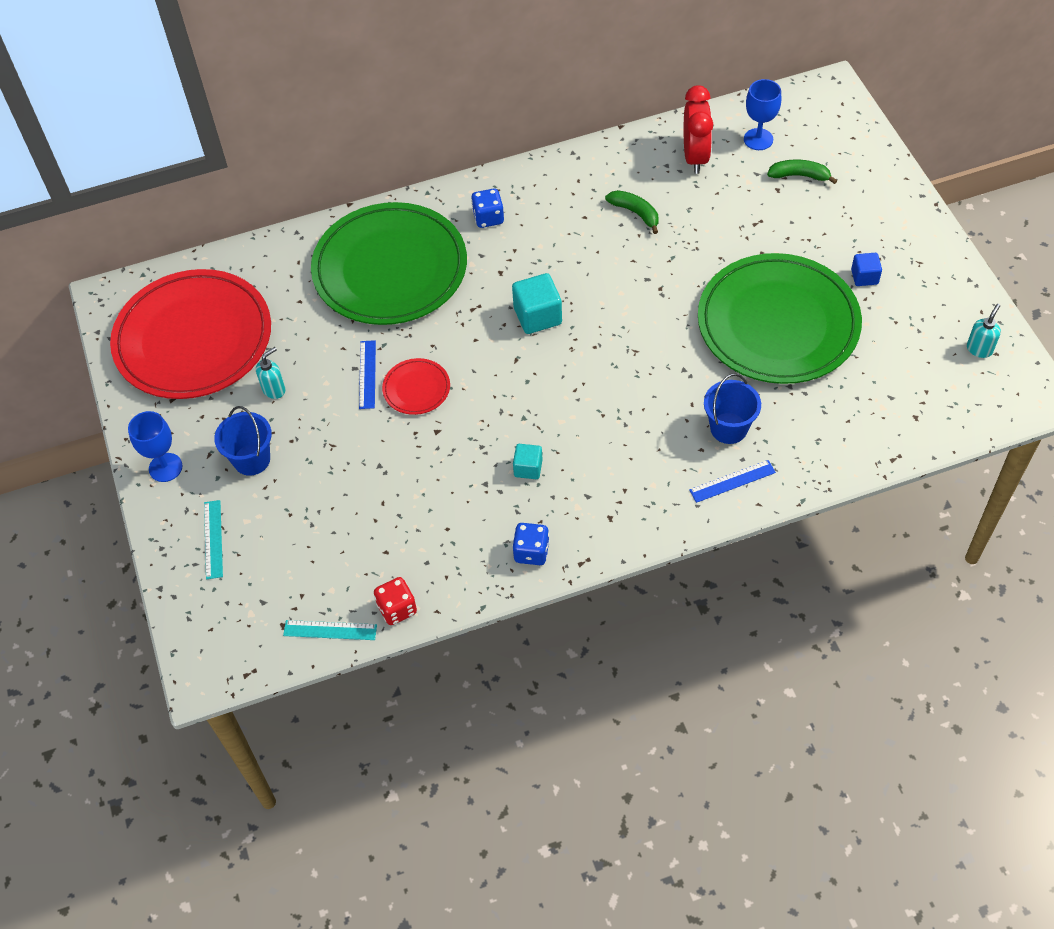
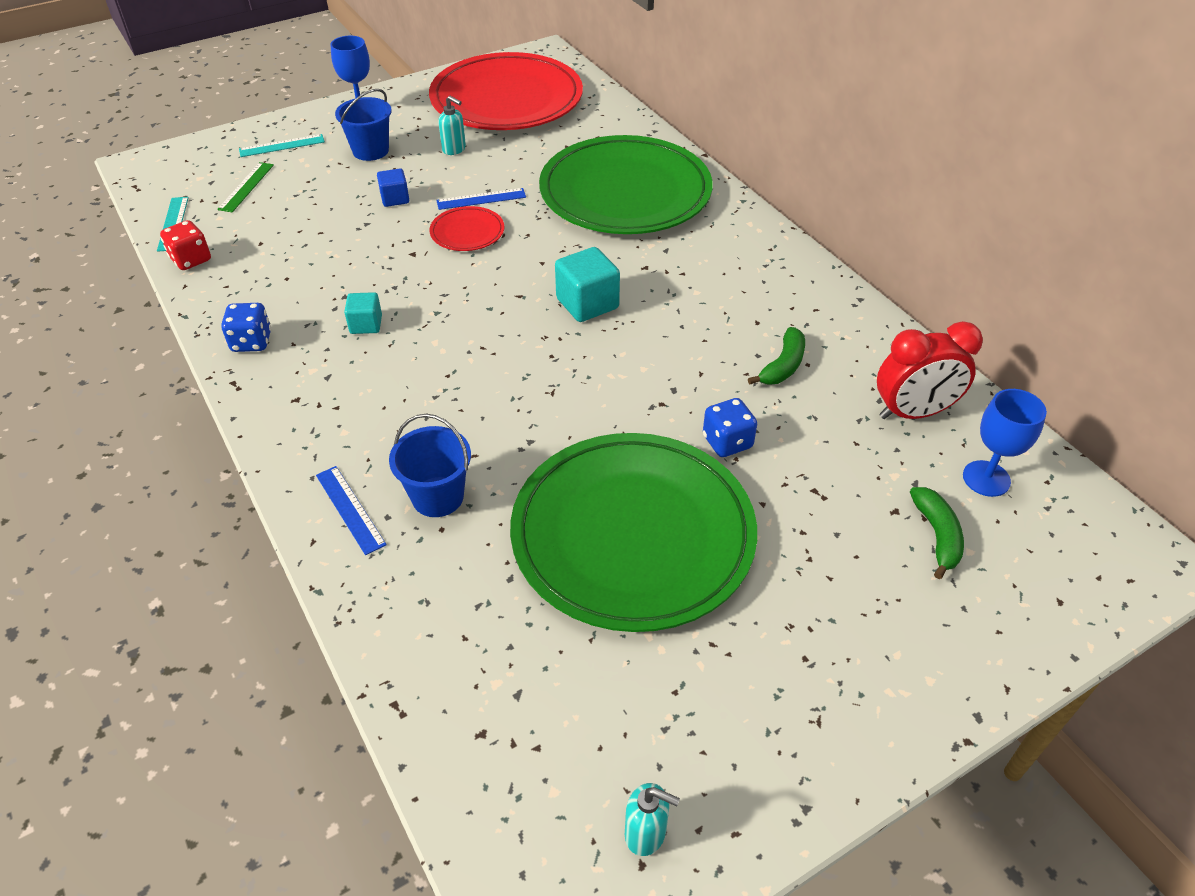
camera: 75 degrees right, 10 degrees down
blue dice [471,189,504,228] -> blue dice moved to [703,398,757,457]
blue cube [851,253,882,286] -> blue cube moved to [377,168,409,207]
none -> green ruler [217,162,274,212]

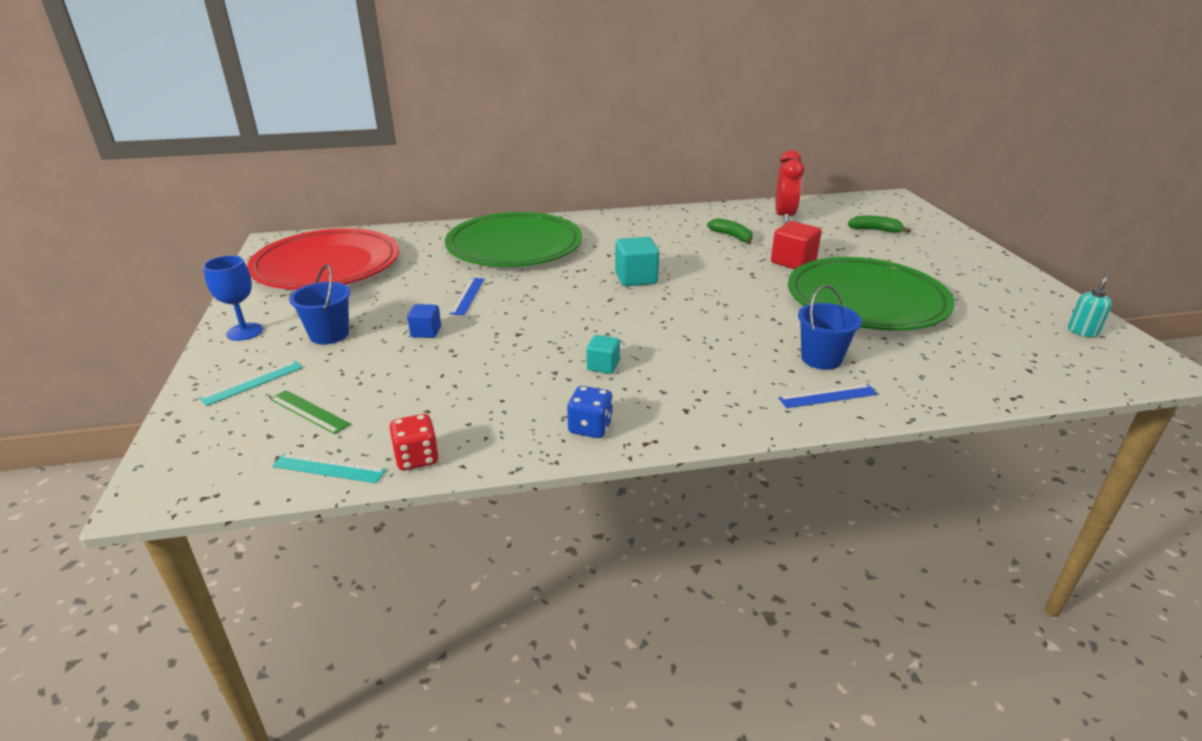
camera: 70 degrees left, 15 degrees down
turquoise ruler [239,134,325,157] -> turquoise ruler turned 45 degrees clockwise [199,361,303,406]
red plate [429,206,504,251] -> none
turquoise soap dispenser [438,96,466,155] -> none
blue dice [703,398,757,457] -> red cube [771,221,822,269]
blue goblet [963,389,1047,497] -> none

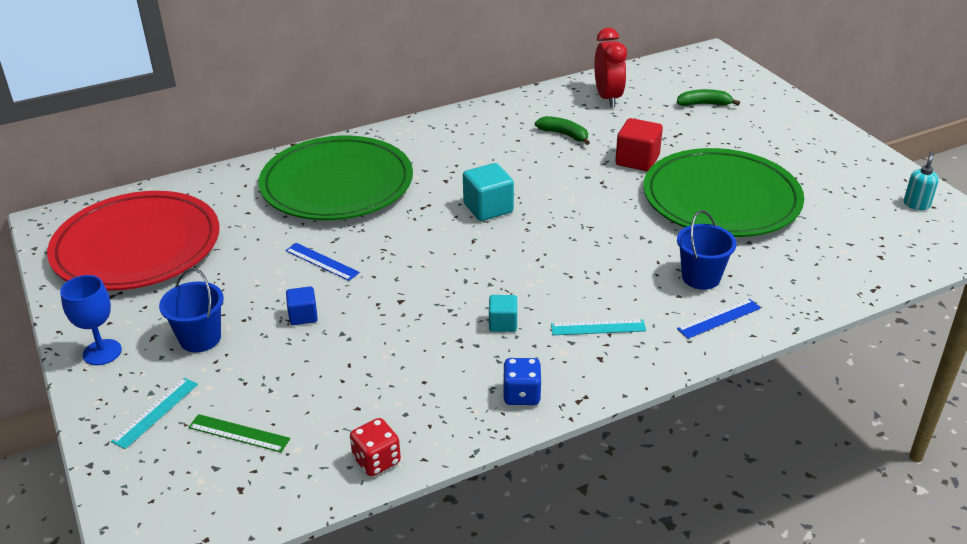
camera: 15 degrees left, 5 degrees up
turquoise ruler [272,453,386,483] -> turquoise ruler moved to [551,319,646,335]
blue ruler [450,278,484,315] -> blue ruler turned 45 degrees counterclockwise [285,243,360,281]

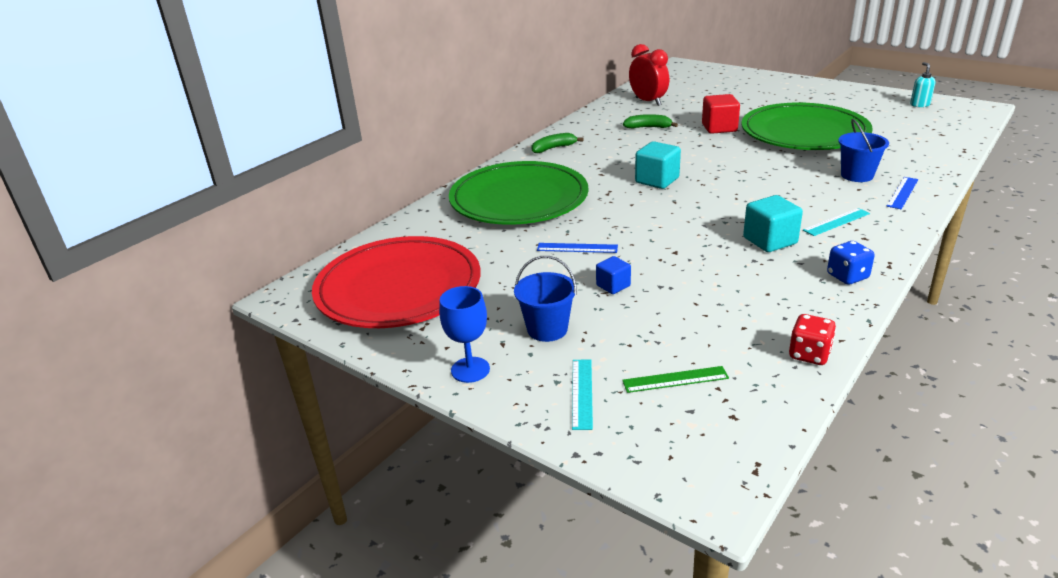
camera: 25 degrees left, 5 degrees down
turquoise cube [489,295,517,332] -> turquoise cube [743,195,803,252], size x1.65
green banana [677,89,740,106] -> green banana moved to [531,133,584,153]

